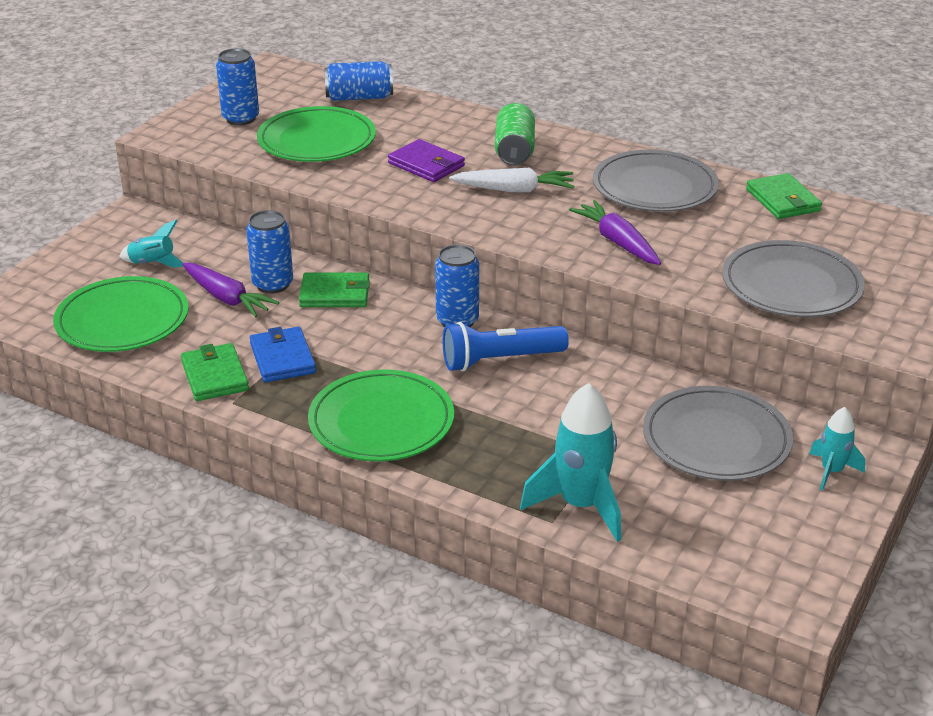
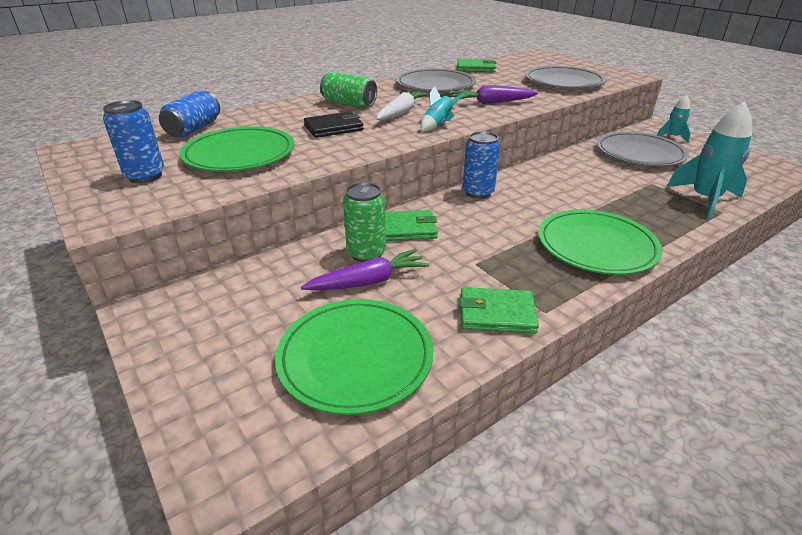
camera: 65 degrees left, 0 degrees up
turquoise rocket [119,220,183,268] -> turquoise rocket moved to [421,86,465,132]
blue can [246,210,293,293] -> green can [343,182,386,262]
blue wallet [250,327,316,382] -> none
green wallet [299,273,370,307] -> green wallet turned 60 degrees clockwise [385,210,438,241]
purple wallet [388,139,465,182] -> black wallet [304,111,364,138]
blue flashlight [443,322,569,372] -> none

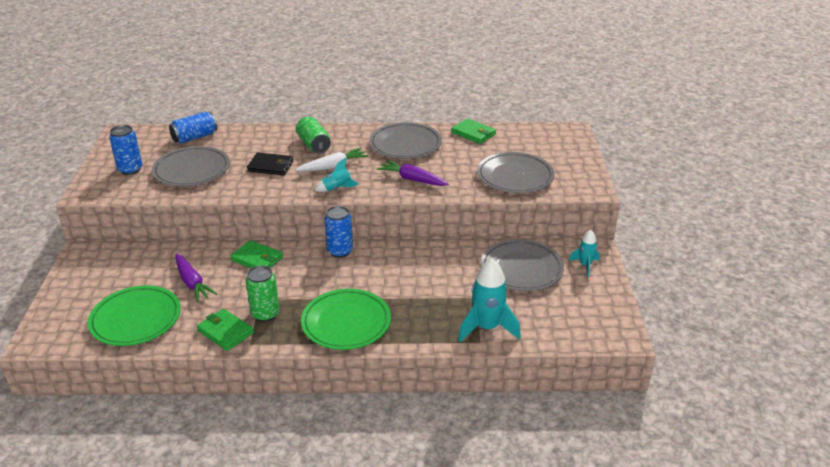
camera: 35 degrees right, 0 degrees up
green plate [180,126,294,172] -> grey plate [152,146,230,187]
purple carrot [301,249,429,290] -> purple carrot turned 45 degrees clockwise [175,254,217,302]
green can [343,182,386,262] -> green can moved to [246,265,280,322]

